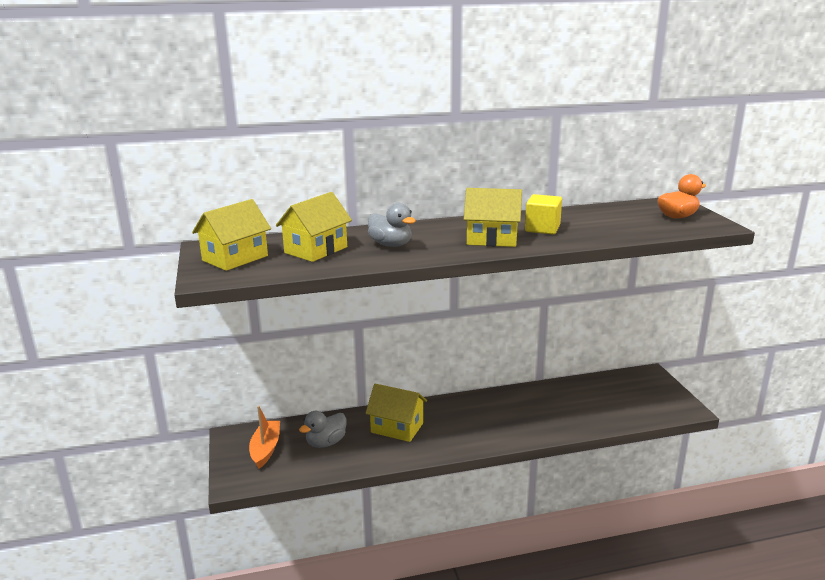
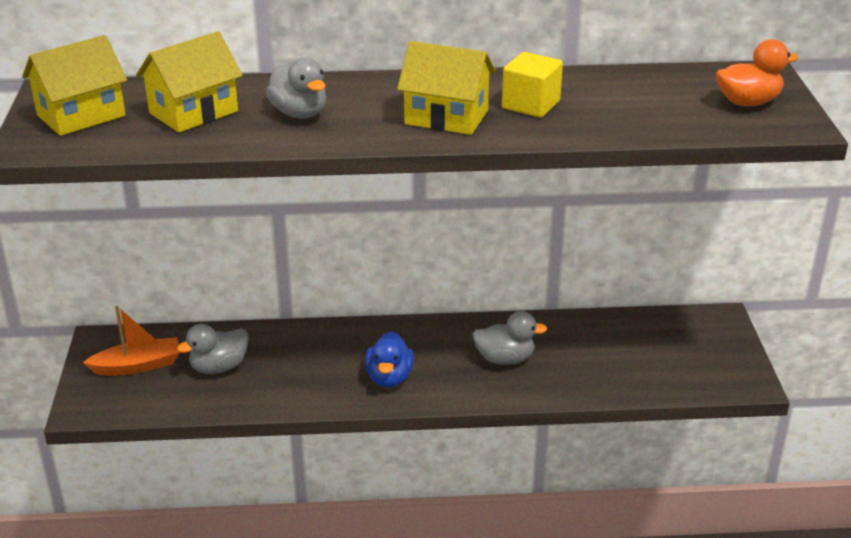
camera: 10 degrees right, 10 degrees up
orange boat [249,406,280,469] -> orange boat turned 60 degrees clockwise [83,306,180,376]
yellow house [365,384,427,442] -> none
none -> blue duck [365,331,414,388]
none -> grey duck [472,311,548,365]

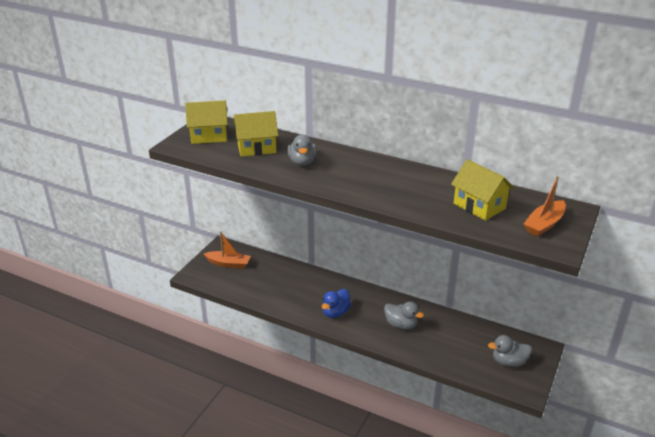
camera: 30 degrees right, 0 degrees up
grey duck [177,324,249,374] -> grey duck moved to [488,335,532,367]
yellow house [397,41,496,135] -> yellow house moved to [451,159,514,221]
yellow cube [502,52,563,118] -> none
orange duck [716,39,798,106] -> orange boat [524,176,566,237]

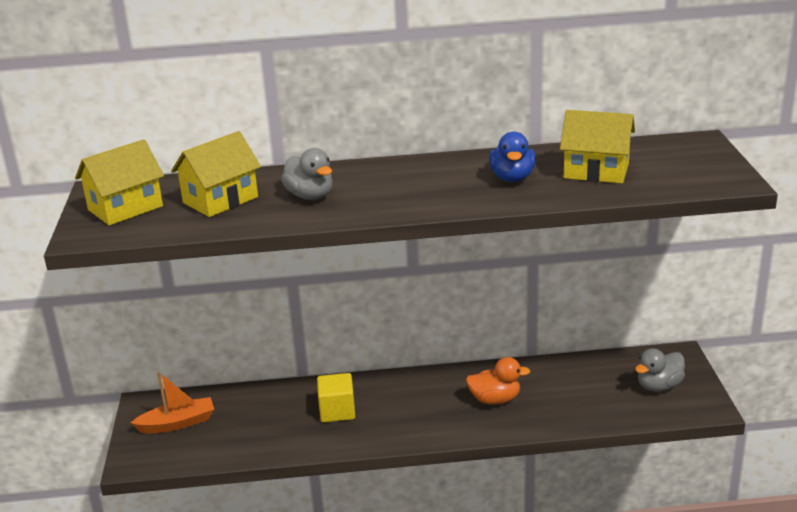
camera: 30 degrees left, 5 degrees down
blue duck [322,289,351,318] -> blue duck moved to [489,131,536,182]
grey duck [384,301,424,330] -> orange duck [466,357,530,405]
orange boat [524,176,566,237] -> none
none -> yellow cube [317,373,355,422]

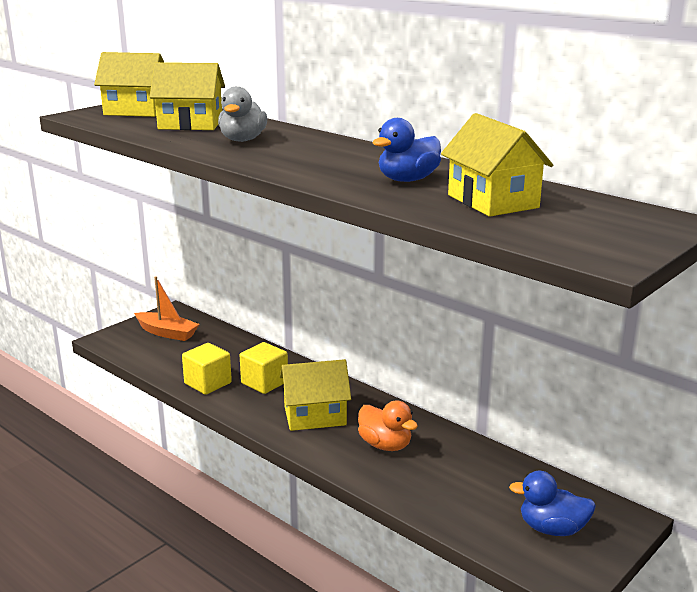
camera: 45 degrees right, 5 degrees down
grey duck [635,348,685,392] -> blue duck [509,471,596,536]
none -> yellow cube [182,343,232,395]
none -> yellow house [280,359,351,431]

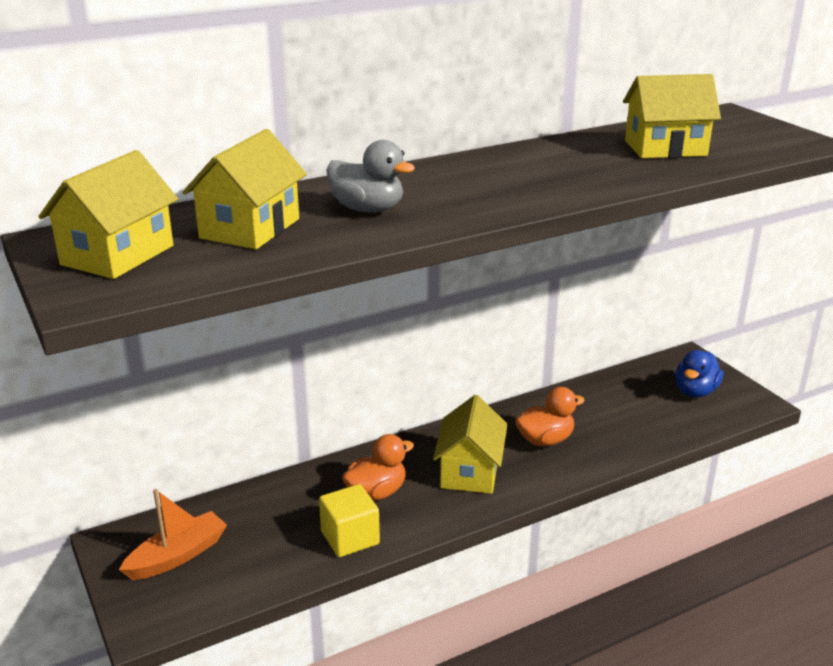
camera: 70 degrees left, 5 degrees up
yellow cube [240,342,288,394] -> orange duck [342,434,414,501]
blue duck [372,118,441,182] -> none

